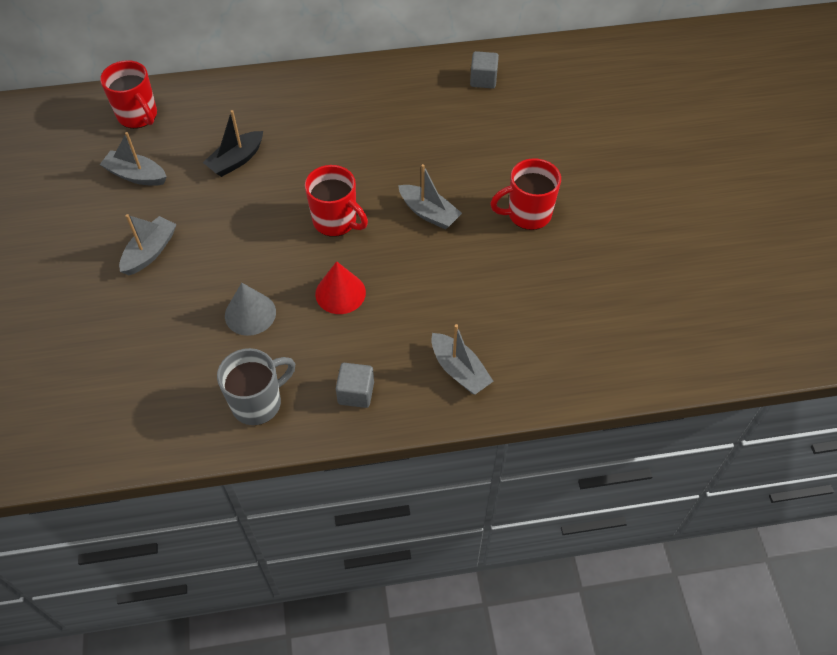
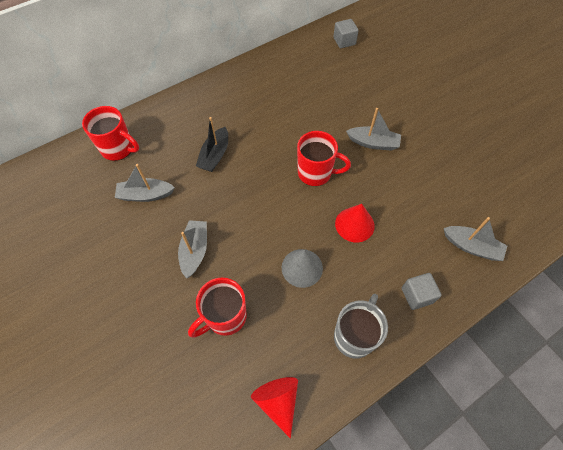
camera: 25 degrees left, 5 degrees up
red mug [490,158,561,230] -> red mug moved to [188,277,247,338]
none -> red cone [251,377,298,439]

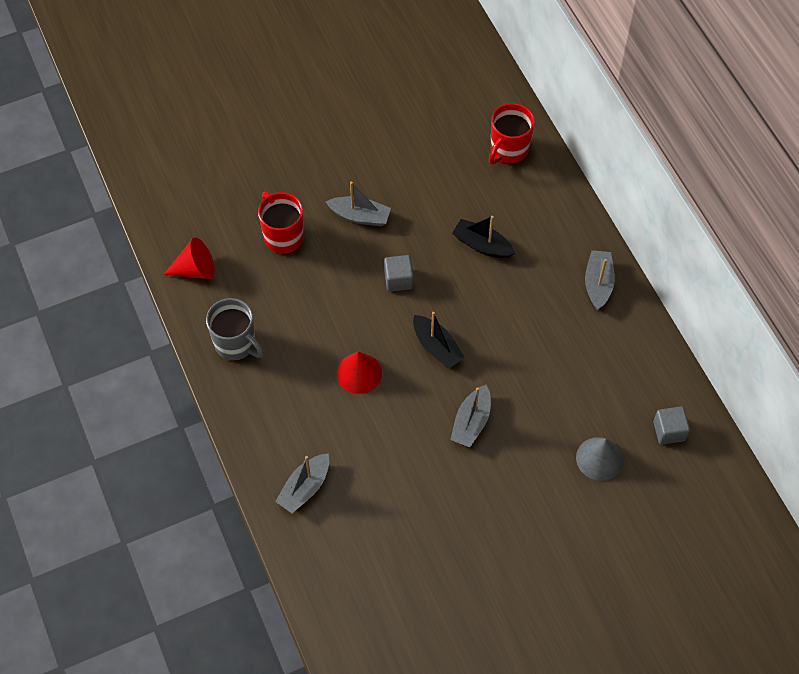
camera: 100 degrees right, 0 degrees up
grey boat [115,164,175,202] -> grey boat moved to [585,250,615,310]
grey cone [282,249,323,288] -> grey cone moved to [576,437,623,481]
red mug [297,131,351,186] -> black boat [413,312,465,368]
grey cube [402,273,442,310] -> grey cube moved to [384,255,414,292]

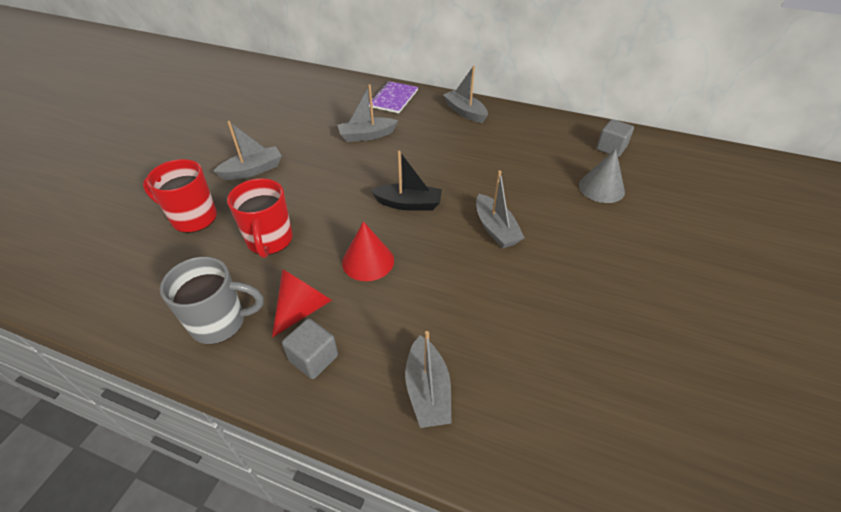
camera: 45 degrees left, 15 degrees down
red cone [163,238,215,279] -> red cone moved to [272,269,332,338]
grey cube [384,255,414,292] -> grey cube moved to [282,318,338,379]
black boat [452,216,515,258] -> grey boat [337,84,398,142]
red mug [489,103,535,165] -> red mug moved to [227,178,293,258]
none -> purple notebook [369,81,418,113]

